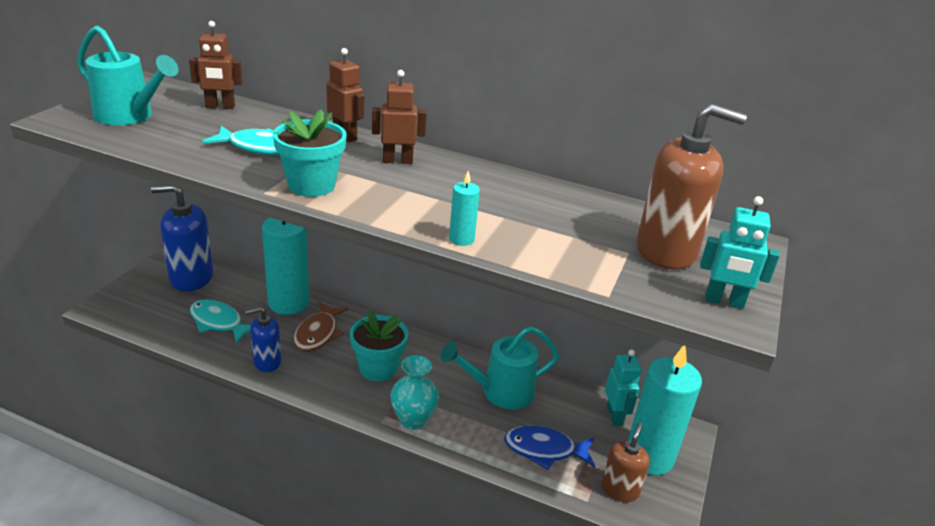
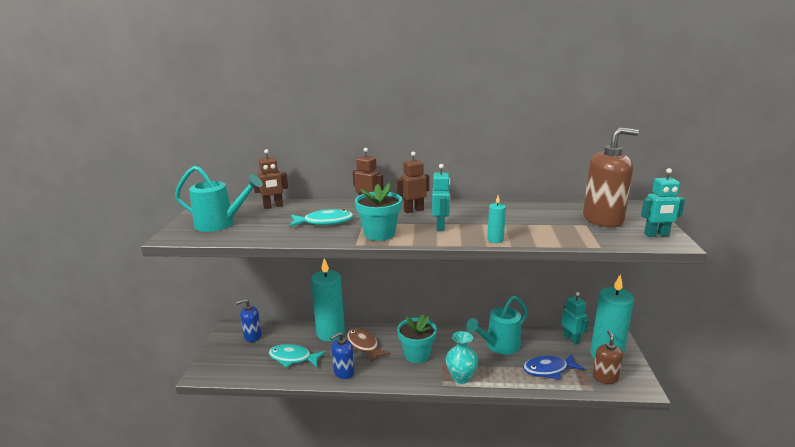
camera: 15 degrees left, 10 degrees down
blue soap dispenser [151,185,213,291] -> blue soap dispenser [236,299,262,342], size x0.58
brown fish [293,302,348,352] -> brown fish turned 150 degrees clockwise [347,328,390,363]
none -> turquoise robot [432,164,450,231]

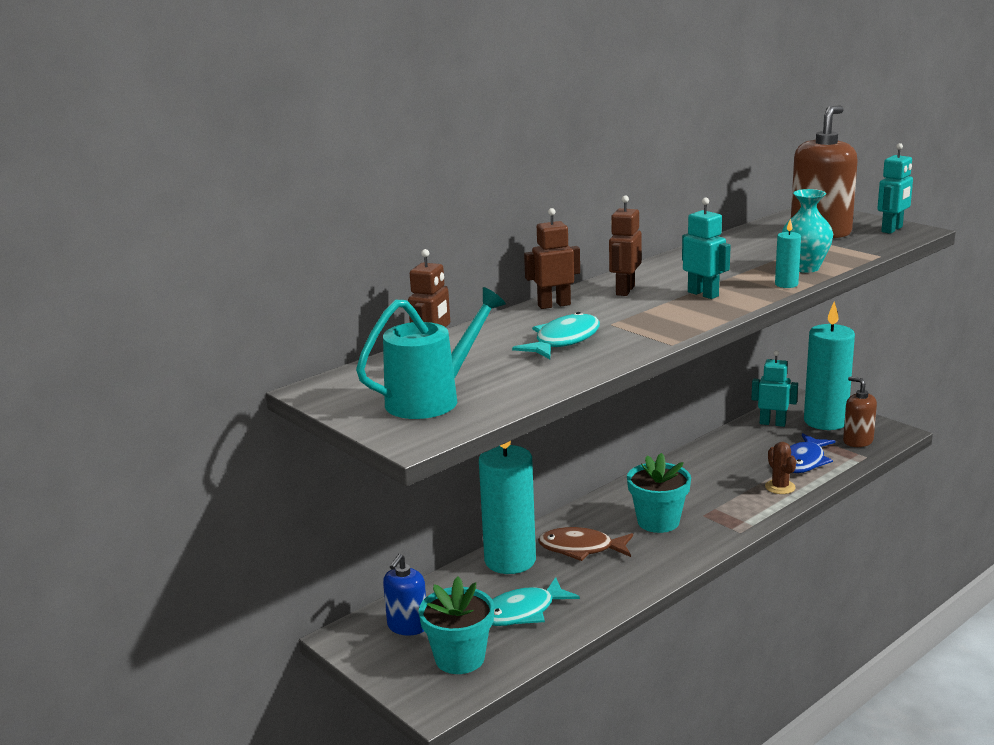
camera: 45 degrees left, 0 degrees up
blue soap dispenser [330,332,354,379] -> none
turquoise flower pot [355,183,402,241] -> turquoise flower pot moved to [418,577,494,674]
turquoise vase [446,331,478,384] -> turquoise vase moved to [781,189,834,273]
turquoise watering can [466,296,528,355] -> none
none -> brown cactus [765,442,796,494]

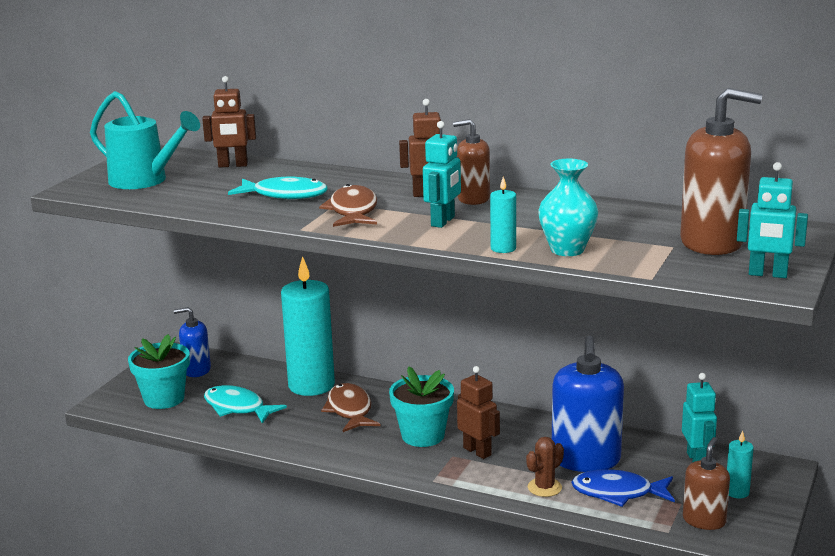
camera: 65 degrees right, 0 degrees up
brown robot [524,208,580,309] -> brown robot moved to [457,366,500,459]
turquoise candle [804,301,855,430] -> turquoise candle [727,430,754,498], size x0.43
none -> brown fish [319,184,377,227]
none -> brown soap dispenser [453,119,490,205]
none -> blue soap dispenser [552,335,624,472]

